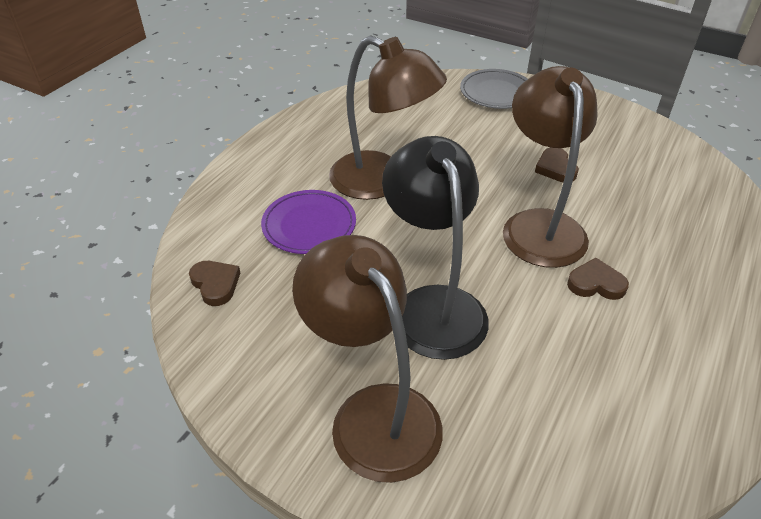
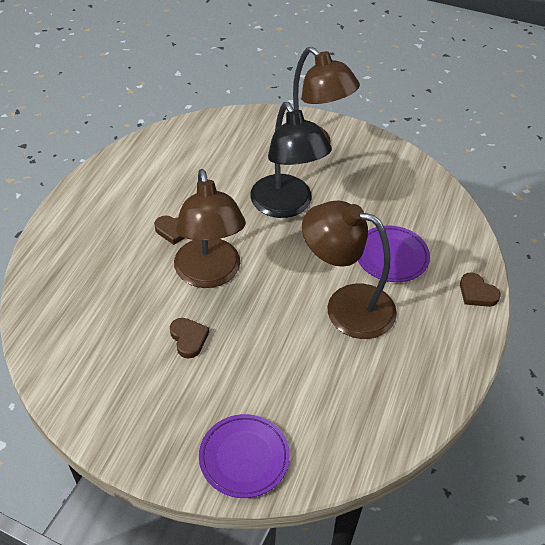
camera: 170 degrees right, 5 degrees up
brown heart [189,261,240,306] -> brown heart moved to [460,272,501,307]
grey plate [460,69,528,109] -> purple plate [199,414,290,498]

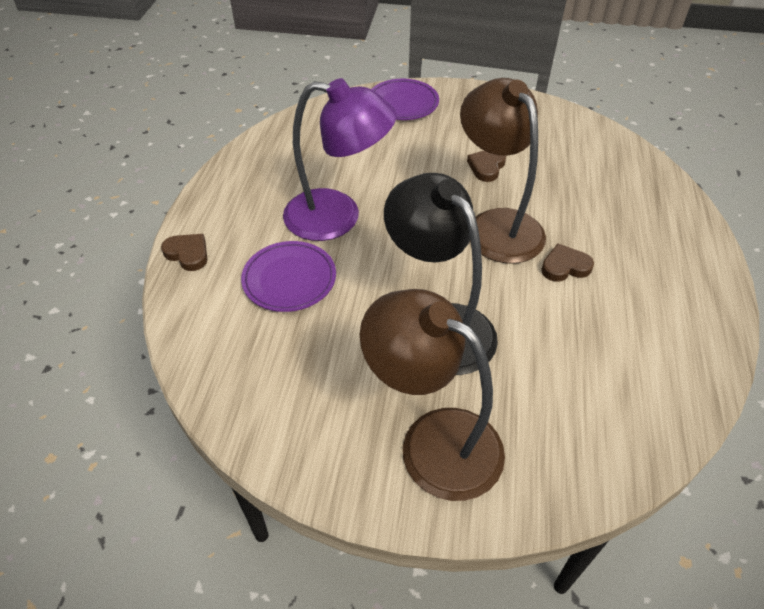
camera: 170 degrees right, 0 degrees up
brown heart [170,318,209,359] -> brown heart turned 60 degrees clockwise [467,151,506,182]
brown lamp [302,201,397,339] -> purple lamp [283,78,397,241]

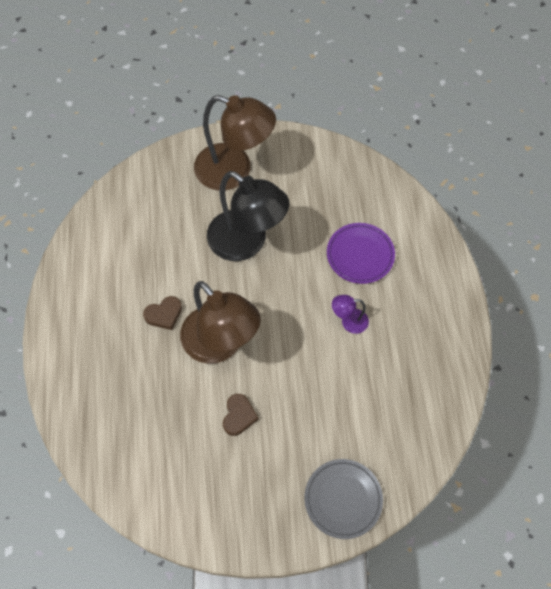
camera: 165 degrees right, 15 degrees up
brown heart [161,234,207,271] -> none
purple lamp [283,78,397,241] -> purple lamp [332,295,369,334], size x0.43
purple plate [372,79,439,120] -> grey plate [305,459,383,539]

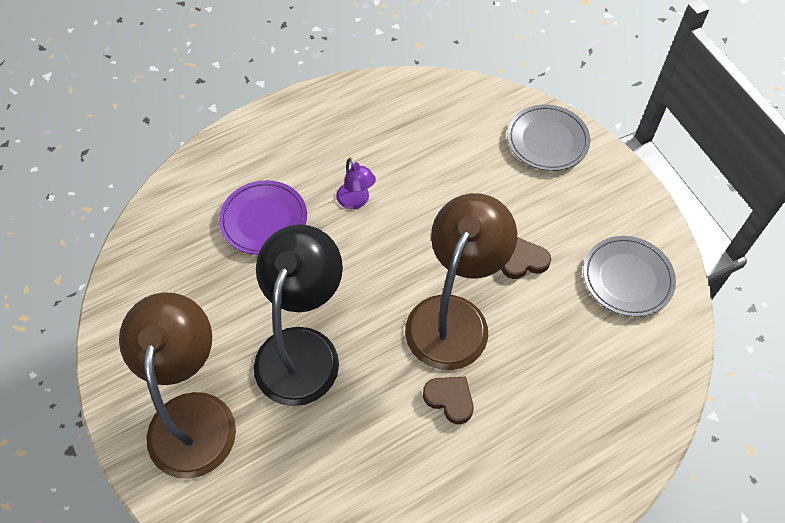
camera: 115 degrees left, 5 degrees down
none -> grey plate [583,236,676,317]

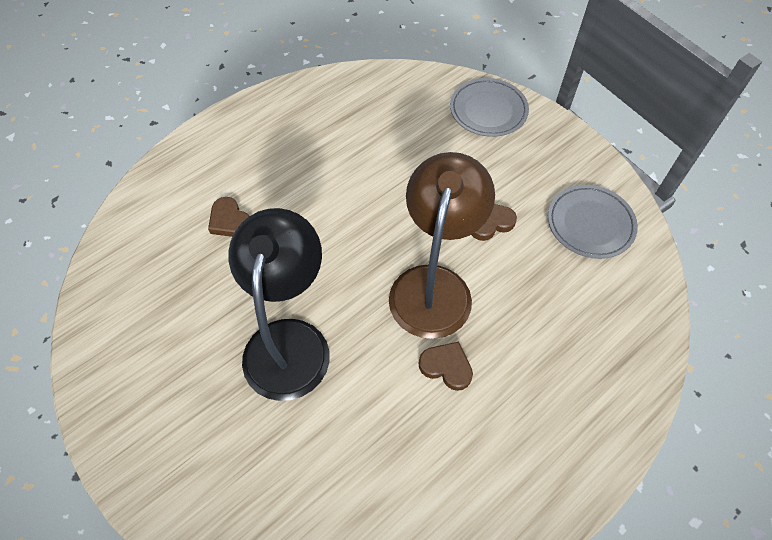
camera: 10 degrees left, 0 degrees up
brown lamp [119,292,236,479] -> none
purple plate [219,180,307,255] -> brown heart [208,197,249,237]
purple lamp [336,158,376,209] -> none

